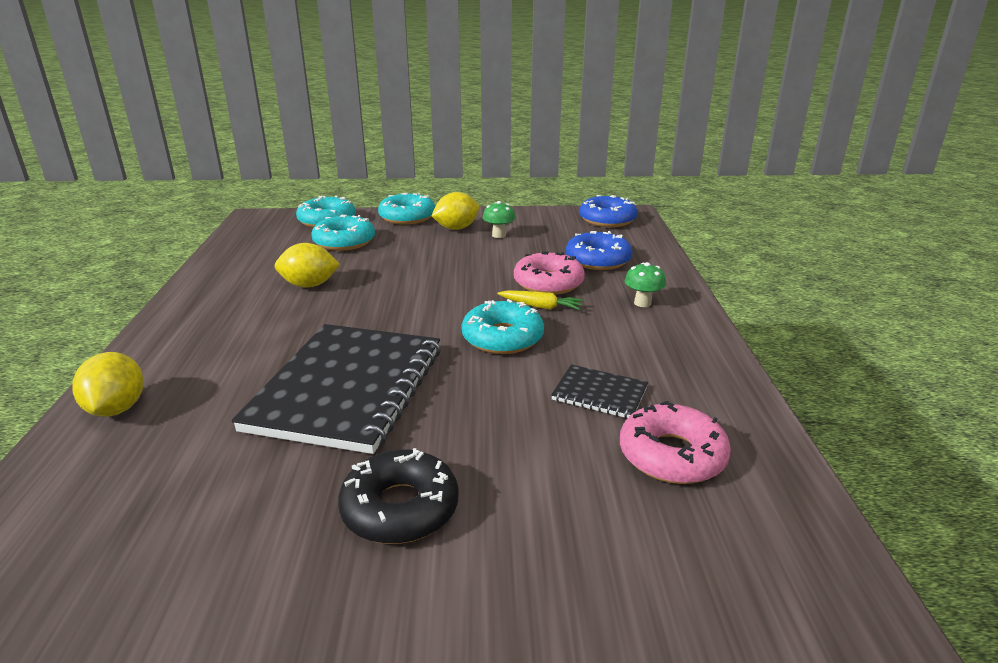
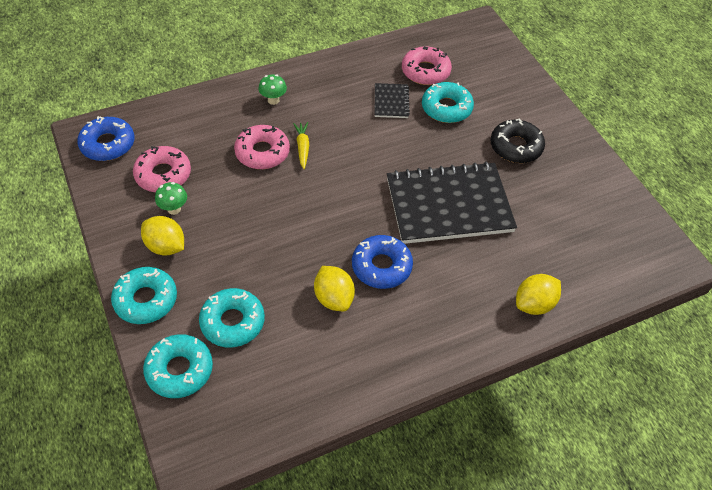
camera: 115 degrees left, 25 degrees up
turquoise donut [461,299,544,354] -> turquoise donut moved to [422,82,474,123]
blue donut [566,231,632,270] -> blue donut moved to [352,235,413,289]
none -> pink donut [133,146,191,192]

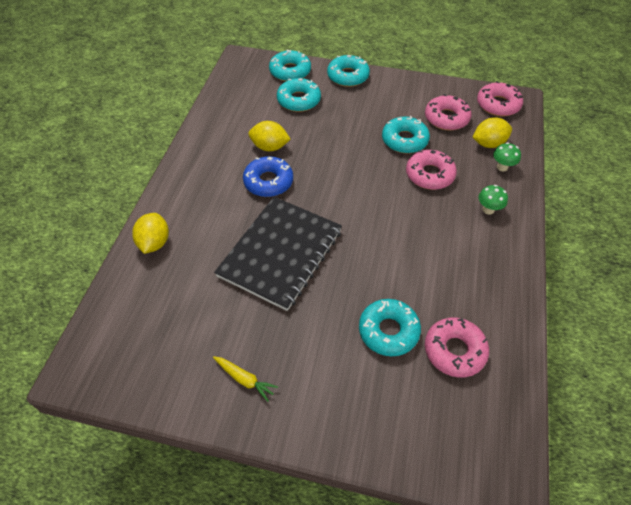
camera: 130 degrees right, 0 degrees up
blue donut [77,116,135,161] -> pink donut [477,81,523,116]
yellow lemon [141,216,184,256] -> yellow lemon moved to [473,117,512,148]
green mushroom [155,182,187,215] -> green mushroom moved to [493,142,521,171]
yellow carrot [293,122,309,169] -> yellow carrot moved to [213,356,278,402]
black notebook [375,83,410,118] -> none
black donut [491,118,545,163] -> none
none -> turquoise donut [382,116,430,153]

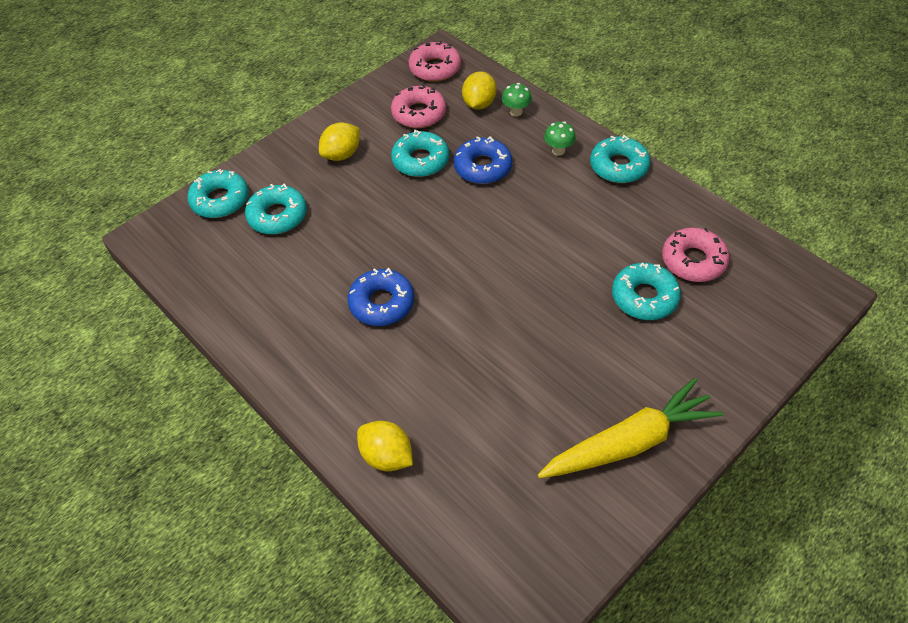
camera: 55 degrees left, 0 degrees up
yellow carrot [213,356,278,402] -> yellow carrot [538,378,723,478], size x2.28
black notebook [214,197,342,311] -> none
yellow lemon [249,121,291,151] -> yellow lemon moved to [319,122,360,161]
turquoise donut [327,55,370,87] -> turquoise donut moved to [590,135,650,183]
pink donut [406,150,457,190] -> blue donut [453,136,512,184]

